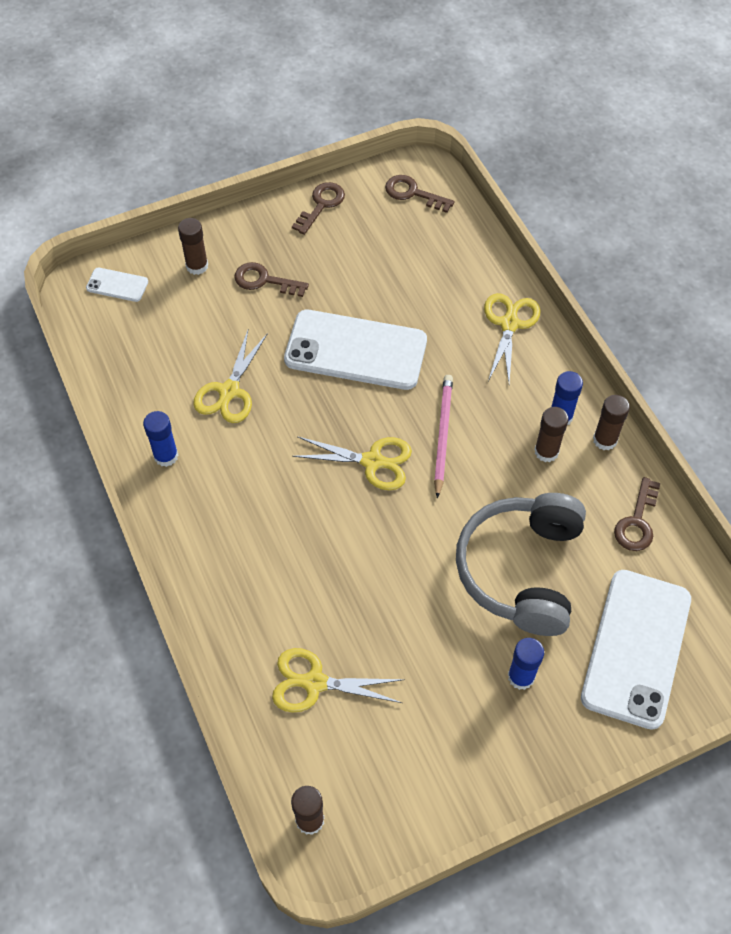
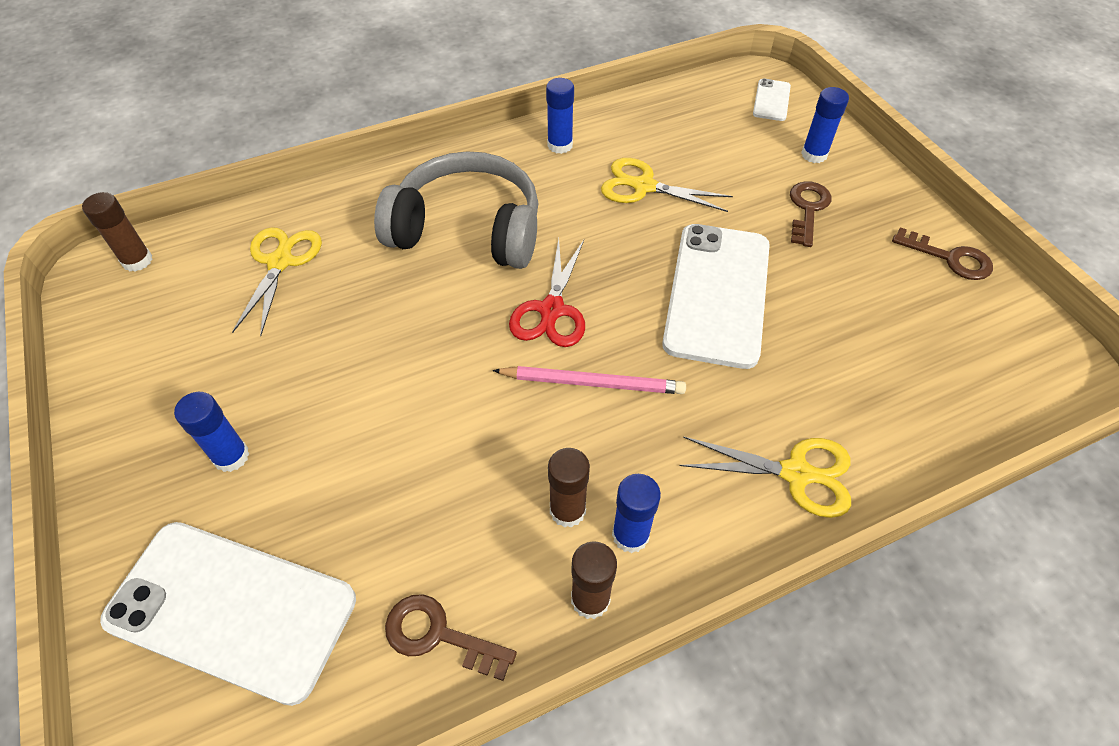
camera: 90 degrees right, 5 degrees down
brown glue stick [178,218,208,275] -> blue glue stick [801,87,849,163]
yellow scissors [292,436,412,490] -> red scissors [509,238,585,347]
brown key [385,175,455,213] -> none
grey headphones [456,493,586,636] -> grey headphones moved to [374,151,539,269]

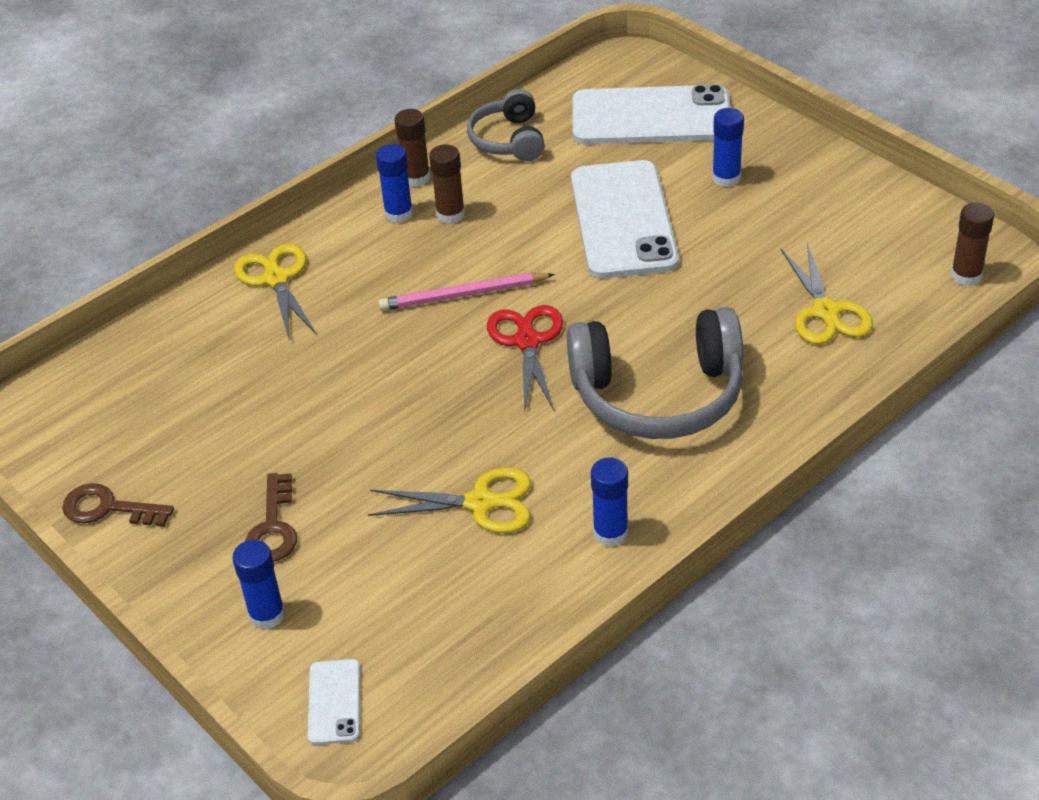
camera: 165 degrees right, 10 degrees down
brown key [385,594,517,681] -> grey headphones [467,89,545,161]
white phone [662,224,770,369] -> white phone moved to [571,160,679,278]
yellow scissors [679,436,851,518] -> yellow scissors turned 75 degrees clockwise [234,244,317,338]

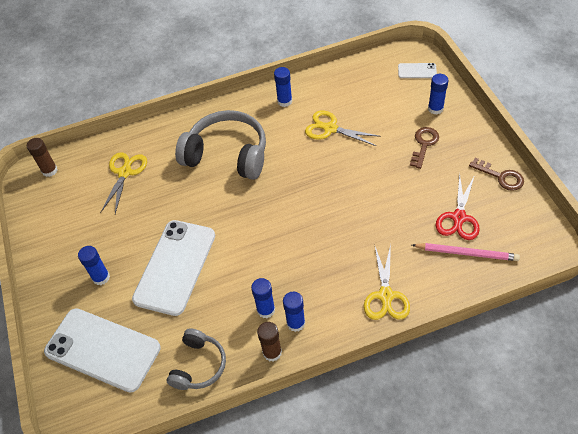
camera: 155 degrees left, 10 degrees up
white phone [308,659,360,745] -> white phone turned 75 degrees clockwise [398,63,437,78]
pink pencil [378,273,555,311] -> pink pencil moved to [412,243,520,261]
brown glue stick [429,144,465,224] -> blue glue stick [251,278,275,318]
red scissors [487,305,563,413] -> red scissors moved to [436,173,480,240]

